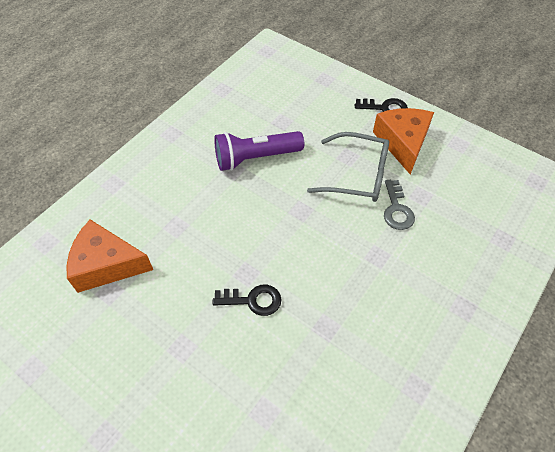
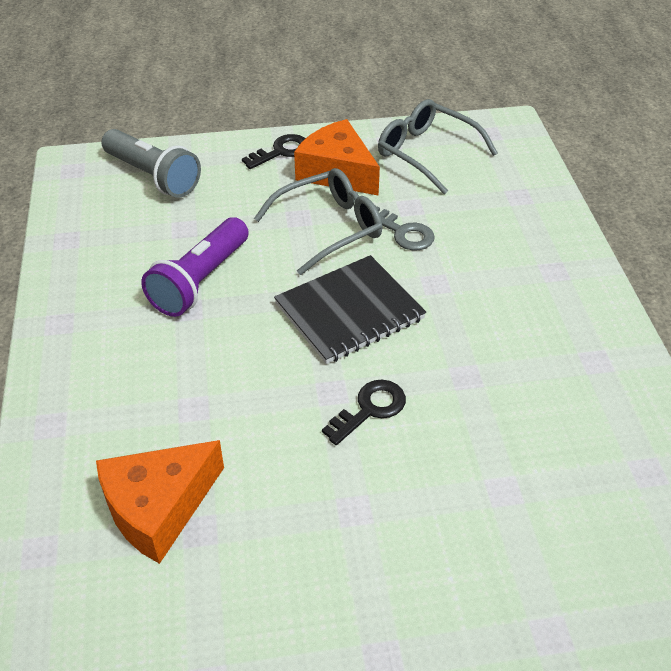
camera: 45 degrees left, 10 degrees down
none -> grey flashlight [101,129,201,198]
none -> black notebook [274,255,426,364]
none -> grey glasses [378,99,498,194]

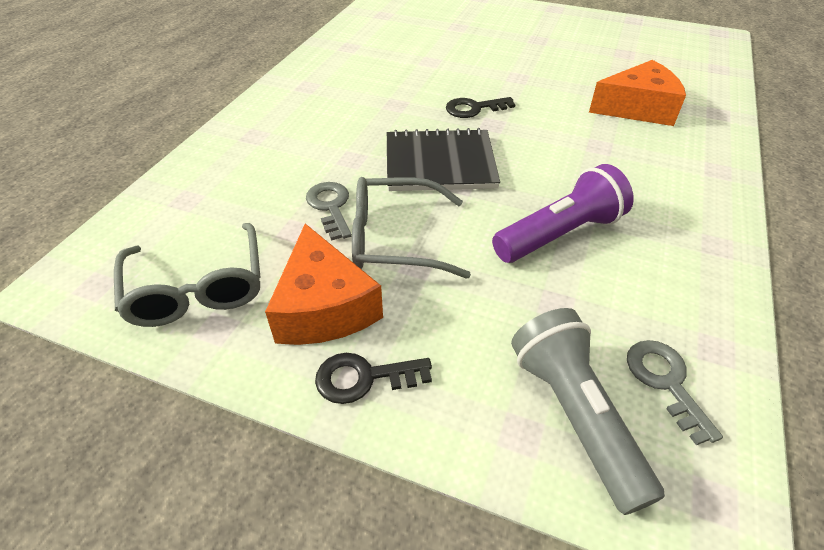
camera: 150 degrees left, 0 degrees up
none -> grey key [627,340,723,445]

